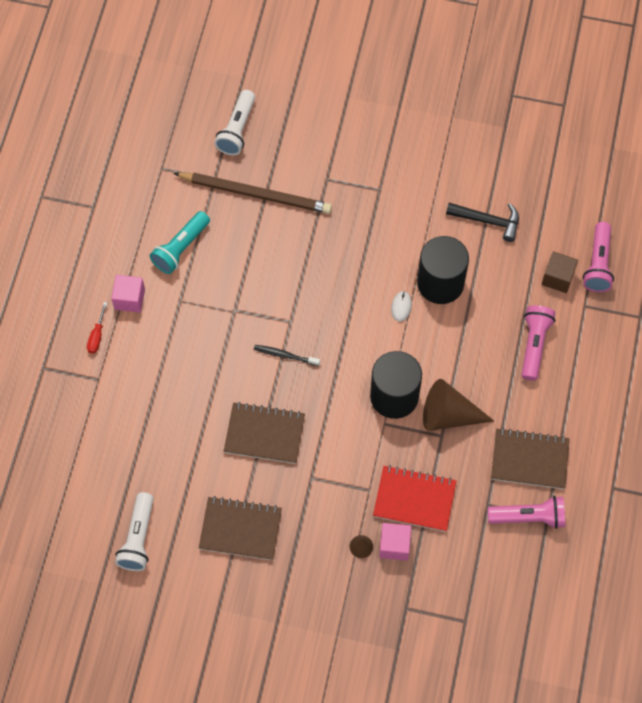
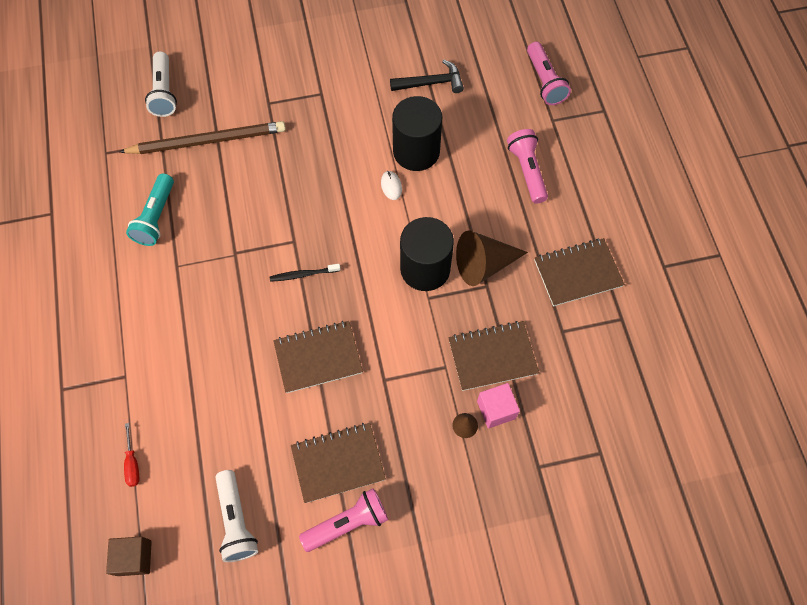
camera: 25 degrees left, 0 degrees up
red screwdriver [87,302,107,353] -> red screwdriver moved to [124,423,139,487]
pink cube [111,275,145,313] -> none
red notebook [373,465,456,532] -> brown notebook [448,321,539,391]
pink flashlight [488,496,565,529] -> pink flashlight moved to [299,488,388,552]
brown cube [542,251,578,293] -> brown cube moved to [106,536,152,576]

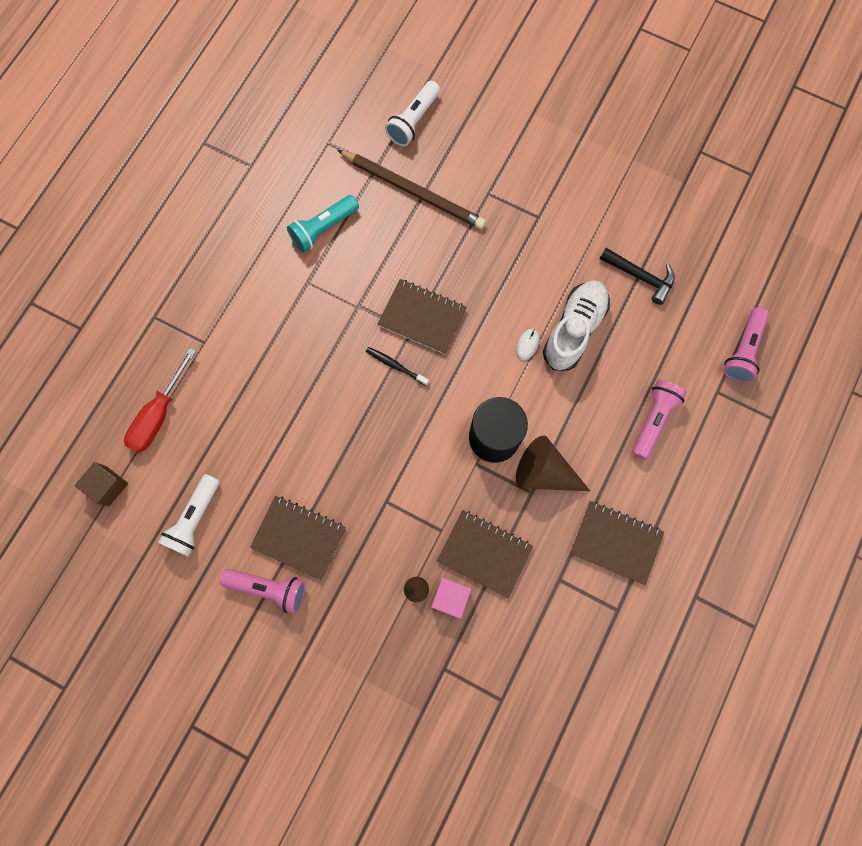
camera: 40 degrees right, 10 degrees up
red screwdriver [124,423,139,487] -> red screwdriver [124,348,196,453], size x1.95
brown notebook [273,321,363,393] -> brown notebook moved to [378,279,467,354]
black cylinder [392,96,442,171] -> white shoe [543,280,610,371]

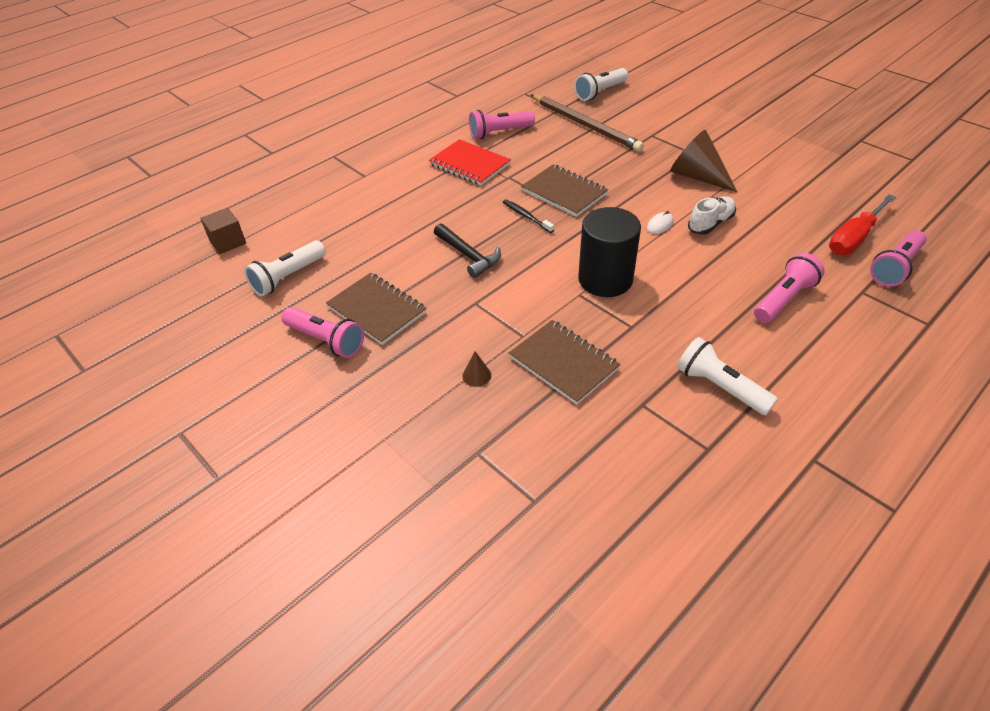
camera: 20 degrees right, 30 degrees down
red screwdriver [124,348,196,453] -> red screwdriver moved to [829,194,896,255]
turquoise flashlight [287,195,359,252] -> pink flashlight [469,110,535,139]
pink cube [431,578,471,619] -> none
brown cone [516,436,590,491] -> brown cone moved to [670,130,737,192]
white shoe [543,280,610,371] -> white shoe [688,196,736,235], size x0.63
brown notebook [570,501,664,585] -> white flashlight [677,337,778,415]
black hammer [600,248,675,305] -> black hammer moved to [434,223,501,278]
none -> red notebook [429,139,511,186]

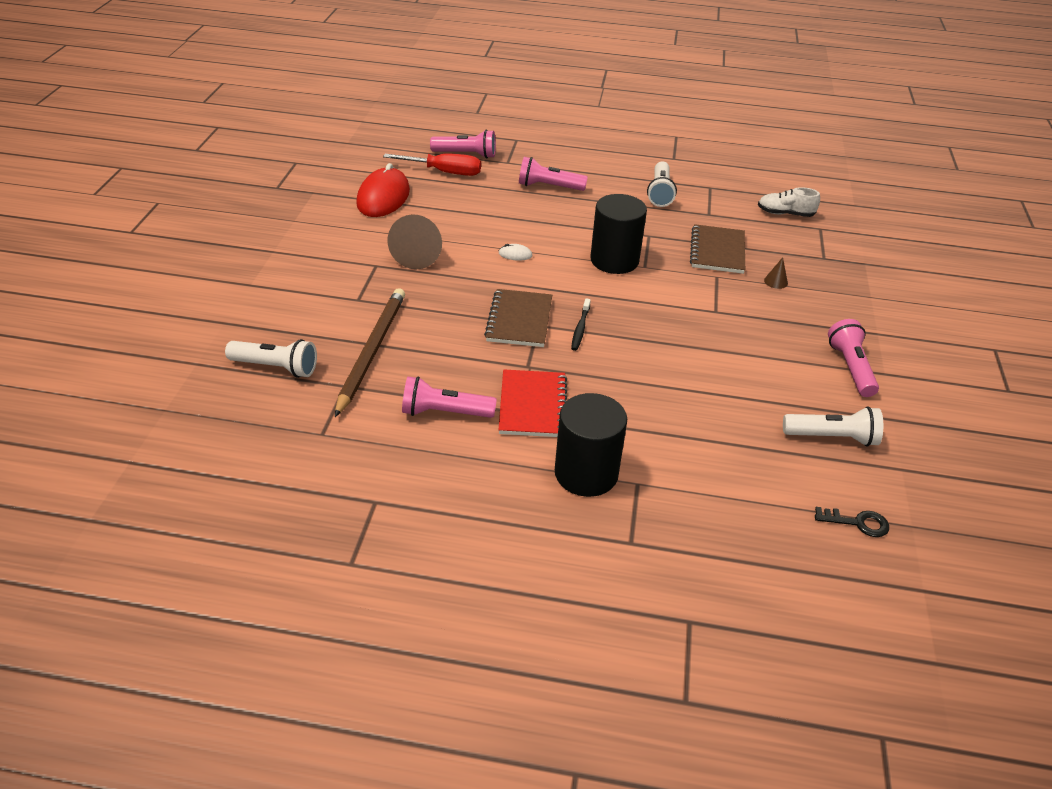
camera: 130 degrees left, 5 degrees down
brown cube [200,208,246,254] -> black key [815,507,889,537]
brown notebook [326,273,427,345] -> none
black hammer [434,223,501,278] -> none
pink flashlight [469,110,535,139] -> pink flashlight turned 150 degrees clockwise [402,376,497,418]
white shoe [688,196,736,235] -> white shoe moved to [758,187,820,217]
none -> red mouse [356,163,410,217]
none -> black cylinder [555,393,627,497]

